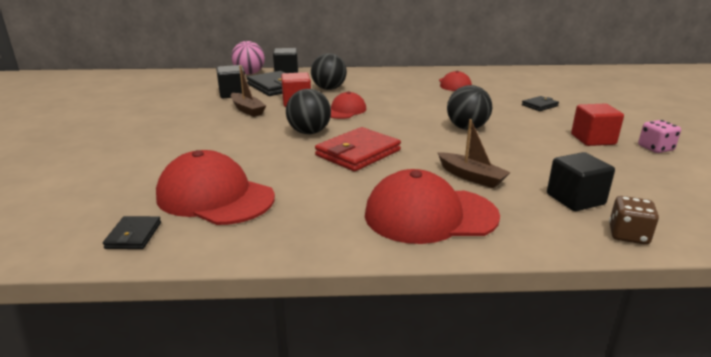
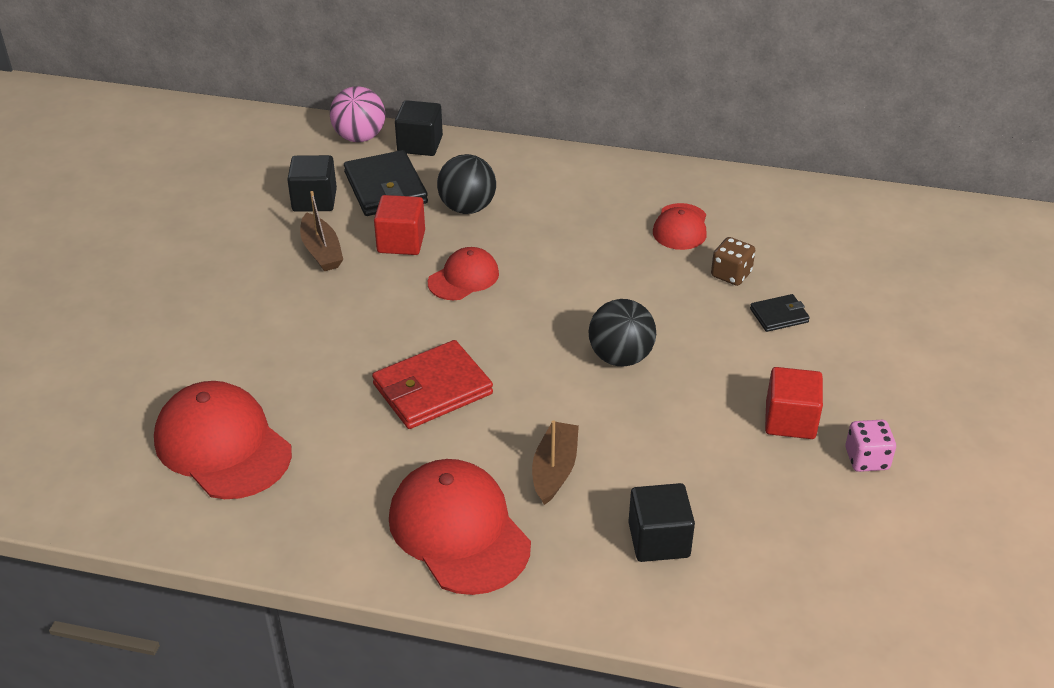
camera: 15 degrees right, 15 degrees up
black wallet [103,216,161,249] -> none
black ball [286,89,331,134] -> none
red cap [365,169,500,244] -> red cap turned 45 degrees clockwise [389,459,531,595]
brown boat [437,119,511,188] -> brown boat turned 135 degrees counterclockwise [532,420,579,505]
brown dice [609,196,659,245] -> brown dice moved to [711,237,755,286]

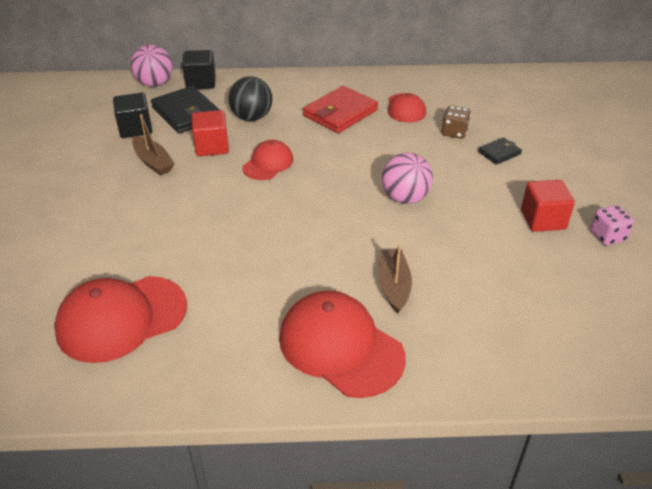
camera: 15 degrees left, 0 degrees up
red cap [154,381,292,499] -> red cap turned 60 degrees counterclockwise [54,276,187,363]
red wallet [372,340,493,429] -> red wallet moved to [303,86,378,133]
black ball [588,299,656,366] -> pink ball [382,153,433,204]
black cube [628,483,695,562] -> none

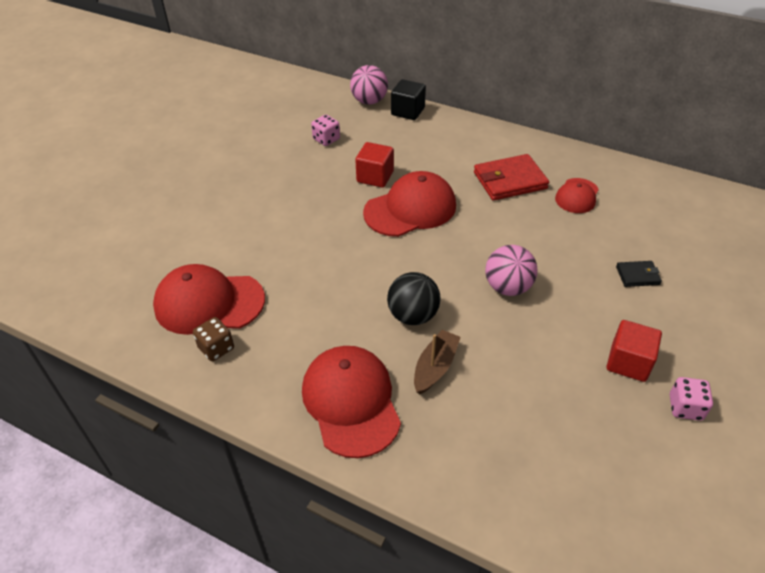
camera: 30 degrees right, 5 degrees up
black cube [113,93,152,138] -> pink dice [311,115,340,146]
brown boat [132,114,175,176] -> none
black wallet [151,86,220,133] -> none
black ball [228,76,272,121] -> black ball moved to [387,272,441,325]
red cap [242,140,293,180] -> red cap [363,171,456,237], size x1.76
brown dice [442,106,471,139] -> brown dice moved to [193,317,234,361]

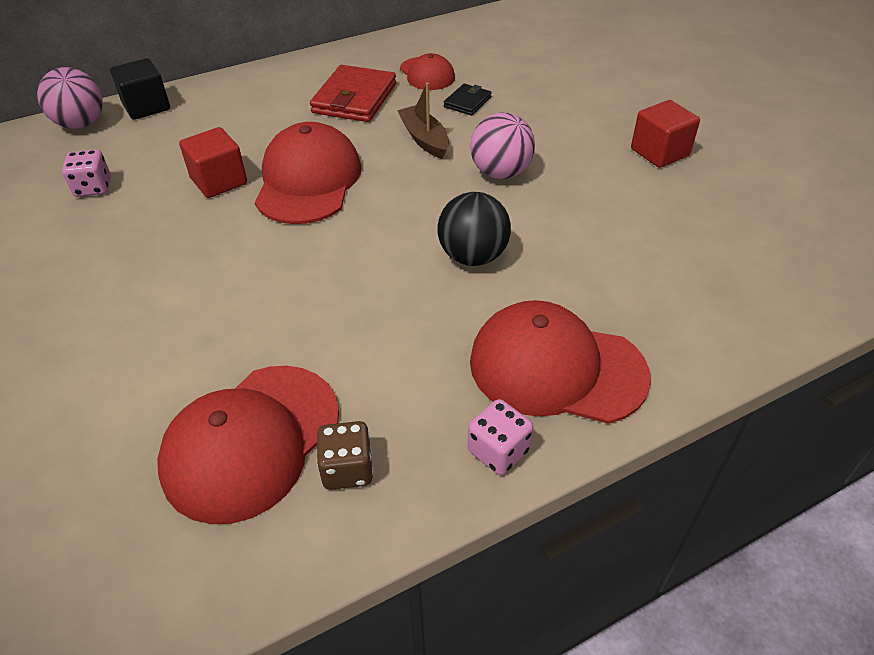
camera: 55 degrees left, 0 degrees up
brown boat [414,330,461,394] -> brown boat moved to [397,83,449,159]
black wallet [616,261,662,287] -> black wallet moved to [444,84,492,116]
pink dice [670,377,713,421] -> pink dice moved to [468,399,533,475]

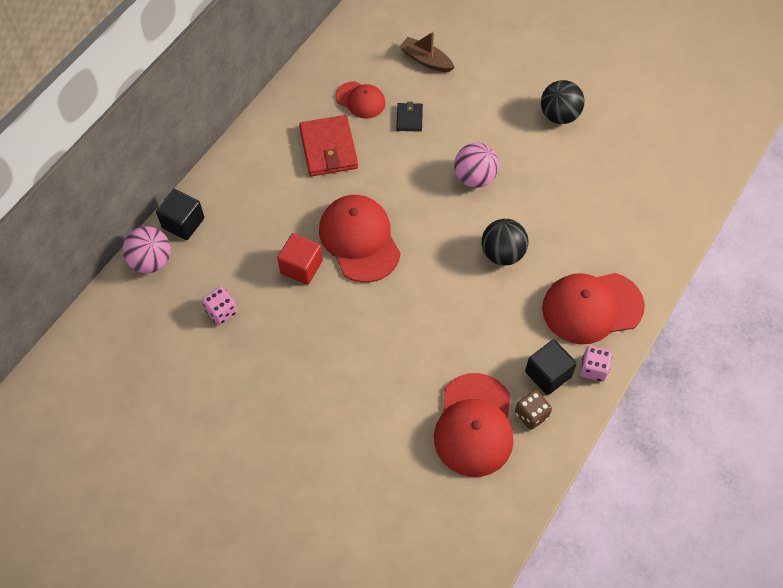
camera: 30 degrees left, 15 degrees up
brown boat [397,83,449,159] -> brown boat moved to [399,31,455,72]
red cube [631,100,700,168] -> black ball [541,80,585,124]
none -> black cube [525,339,577,395]

